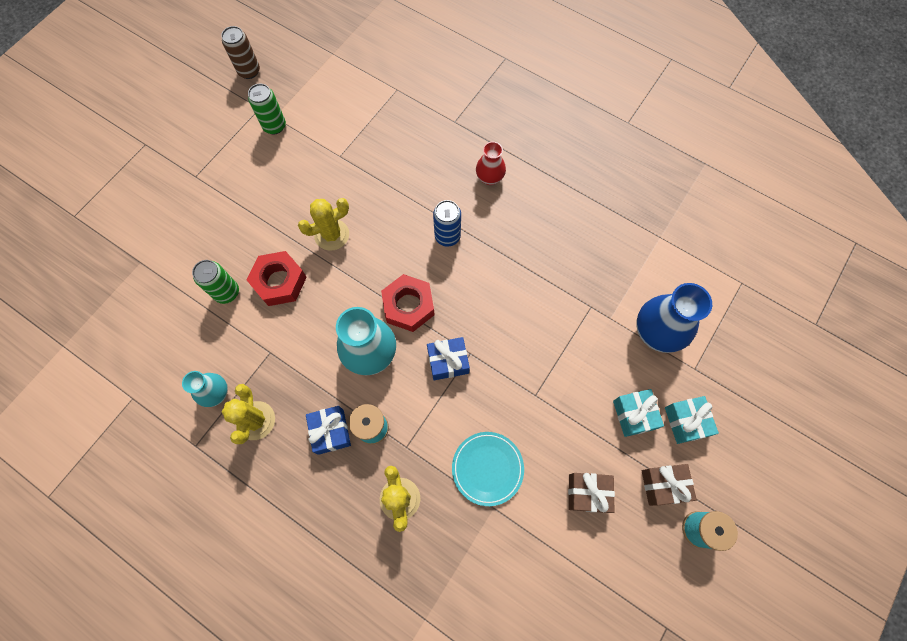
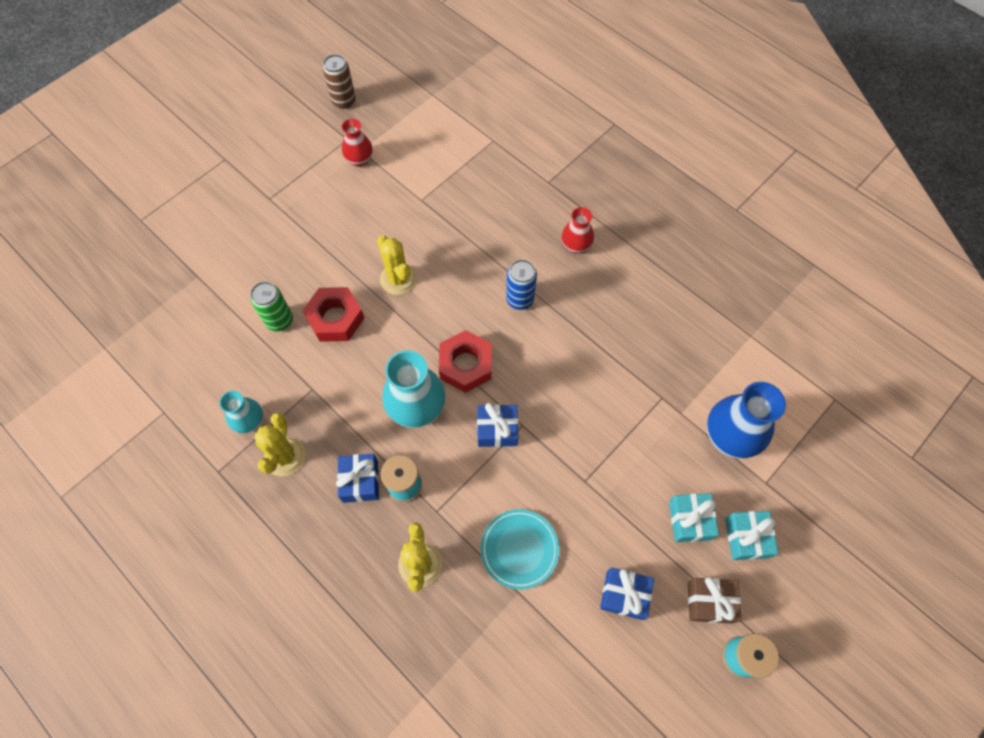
camera: 10 degrees right, 5 degrees down
green can [248,83,286,134] -> red vase [341,118,372,167]
yellow cactus [298,198,349,251] -> yellow cactus turned 75 degrees clockwise [377,235,417,295]
brown gift [568,473,615,513] -> blue gift [600,567,654,620]

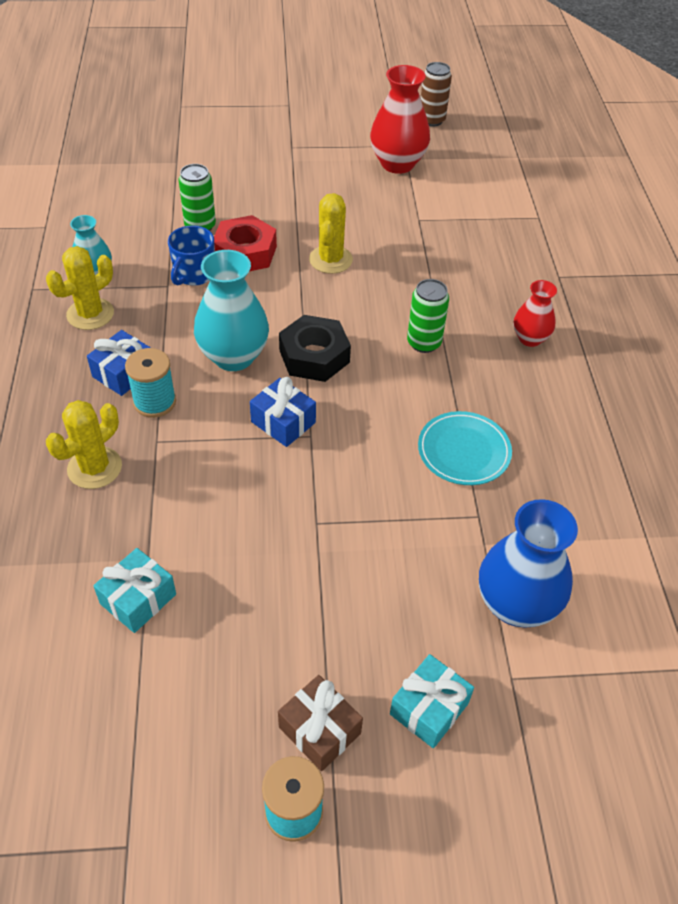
camera: 40 degrees right, 15 degrees down
red vase [341,118,372,167] -> red vase [370,65,430,174], size x1.72
red nut [439,330,492,393] -> black nut [279,315,351,382]
turquoise plate [481,509,559,590] -> turquoise plate moved to [418,411,512,485]
blue can [506,259,537,310] -> green can [407,279,449,353]
blue gift [600,567,654,620] -> none
turquoise gift [669,493,719,542] -> turquoise gift moved to [93,548,176,633]
none -> blue mug [168,225,215,286]

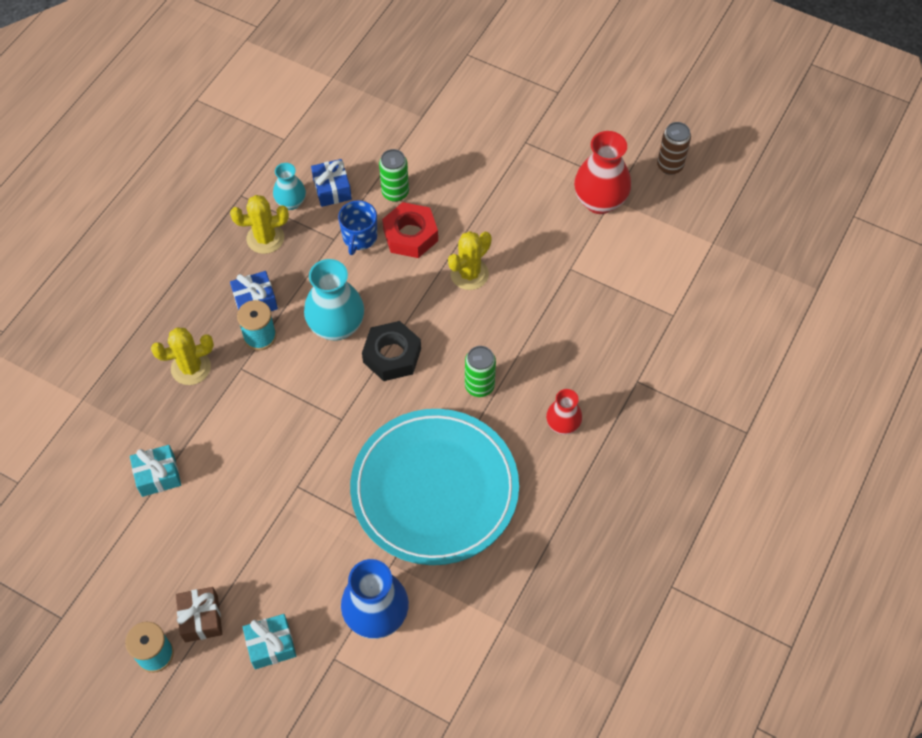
camera: 35 degrees right, 10 degrees up
blue mug [168,225,215,286] -> blue mug turned 45 degrees counterclockwise [338,200,377,255]
blue gift [250,377,316,447] -> blue gift moved to [311,159,352,207]
turquoise plate [418,411,512,485] -> turquoise plate [350,409,519,565], size x2.23

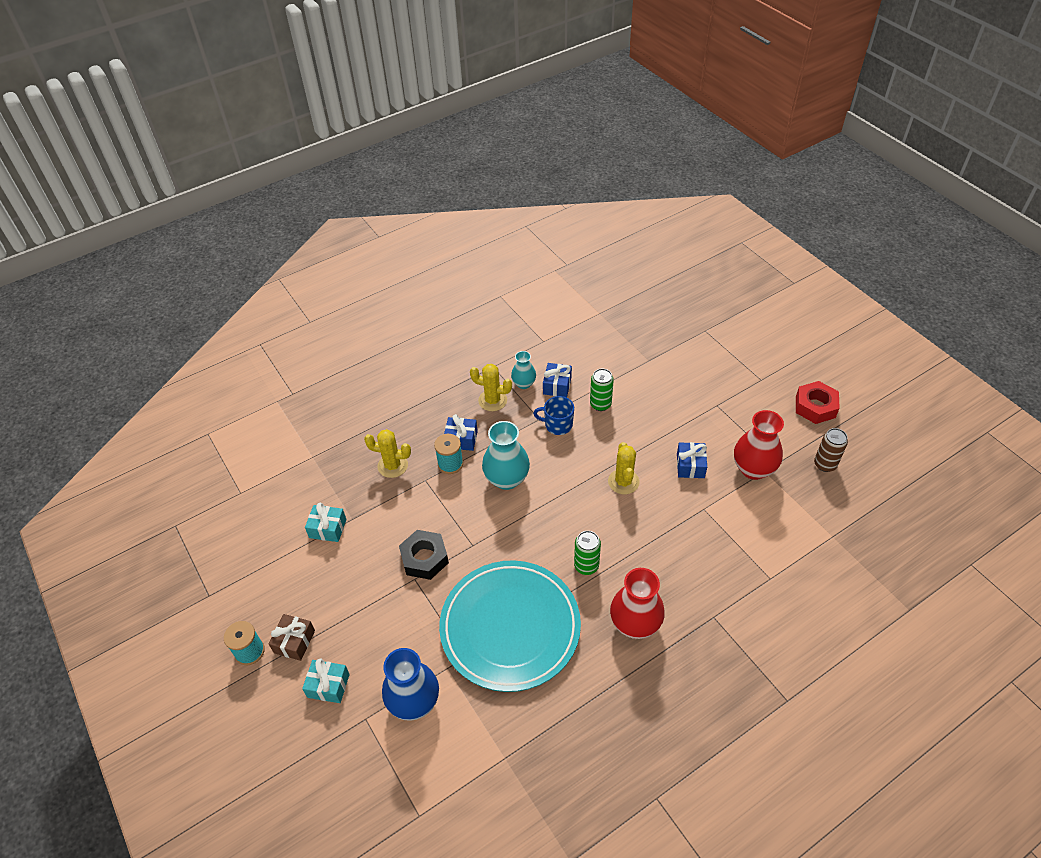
camera: 30 degrees right, 10 degrees down
blue mug [338,200,377,255] -> blue mug turned 60 degrees clockwise [533,396,574,435]
black nut [362,321,421,381] -> black nut moved to [399,530,449,580]
red nut [382,202,438,258] -> red nut moved to [796,381,840,424]
yellow cactus [448,231,492,290] -> yellow cactus turned 75 degrees counterclockwise [608,442,640,494]
red vase [546,389,582,435] -> red vase [610,568,665,639], size x1.72
none -> blue gift [677,442,707,478]

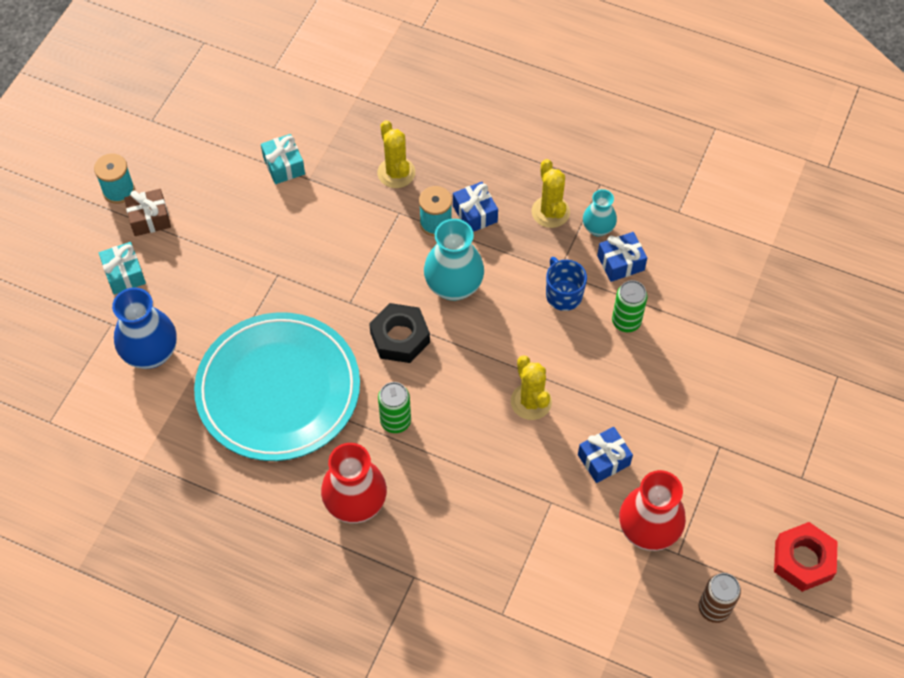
camera: 55 degrees right, 10 degrees up
black nut [399,530,449,580] -> black nut moved to [369,303,430,363]
yellow cactus [608,442,640,494] -> yellow cactus turned 75 degrees counterclockwise [511,355,552,420]

